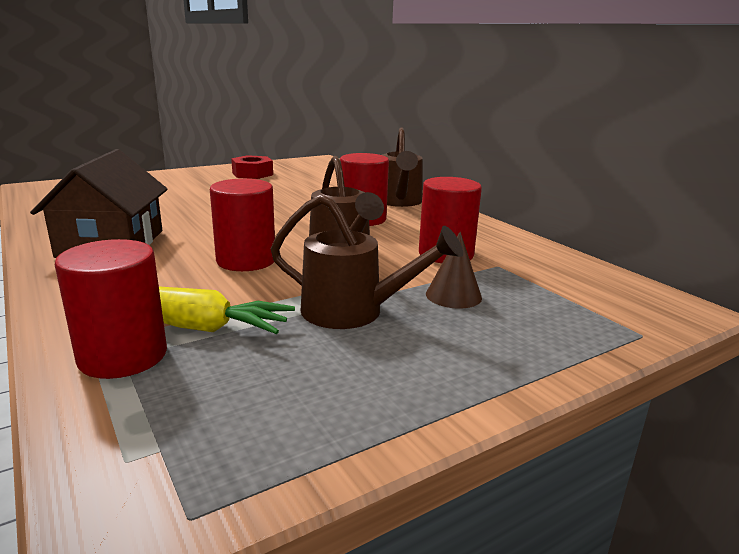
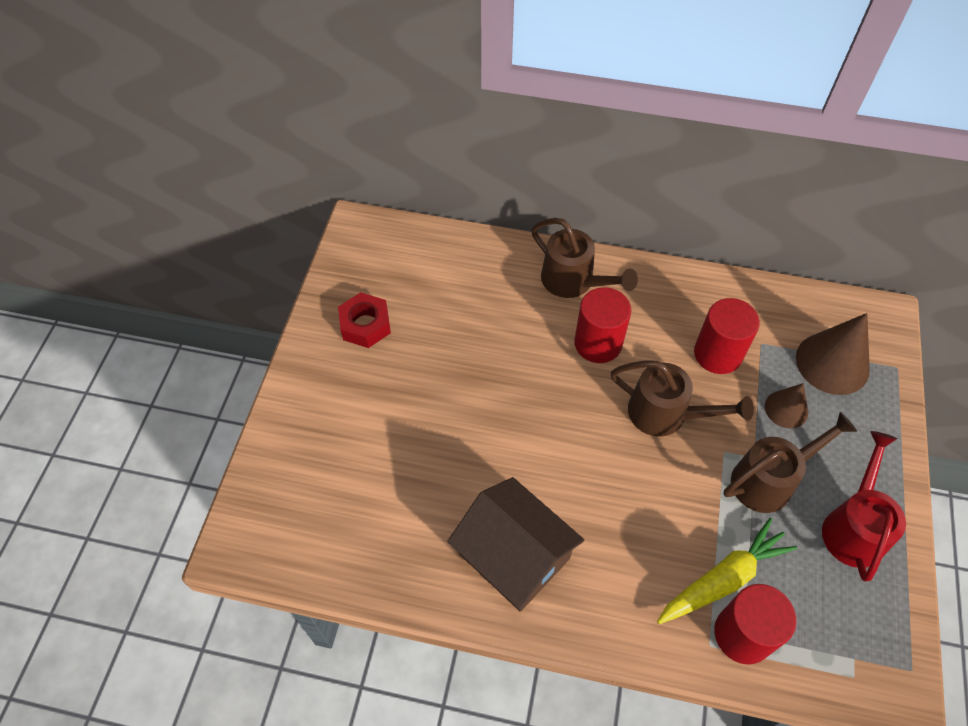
camera: 45 degrees left, 35 degrees up
red cylinder [210,179,275,271] -> none
none -> brown cone [796,313,870,395]
none -> red watering can [822,431,906,582]

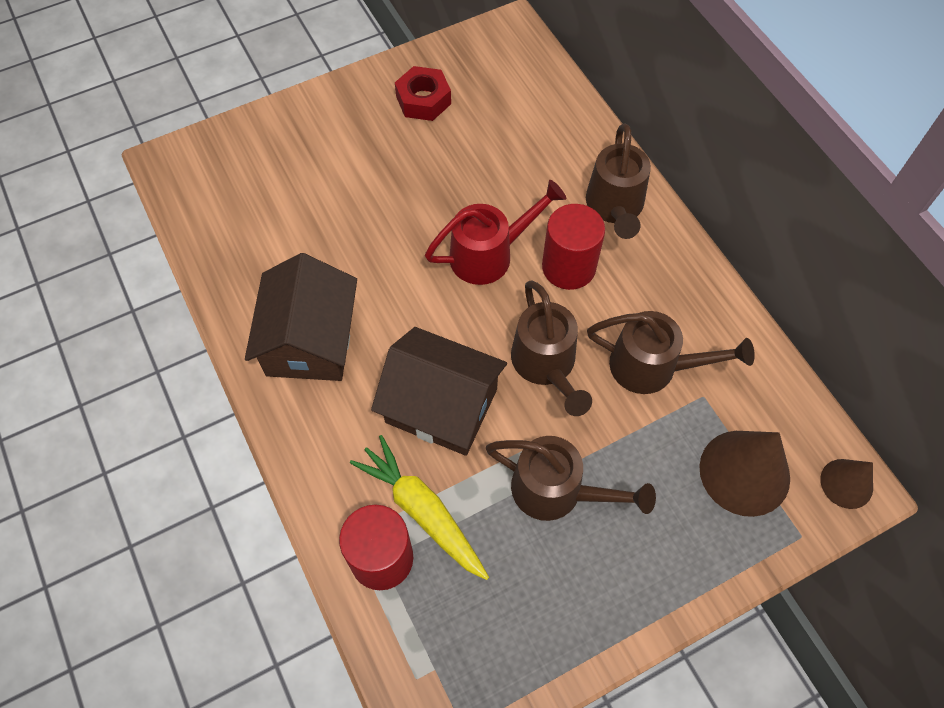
camera: 50 degrees right, 5 degrees up
yellow carrot [657,518,797,624] -> yellow carrot turned 150 degrees counterclockwise [350,435,489,580]
red cylinder [694,298,760,374] -> brown watering can [587,311,755,394]
brown cone [765,383,808,428] -> brown cone moved to [820,459,873,509]
red watering can [822,431,906,582] -> red watering can moved to [425,180,566,285]
none -> brown house [371,327,507,456]

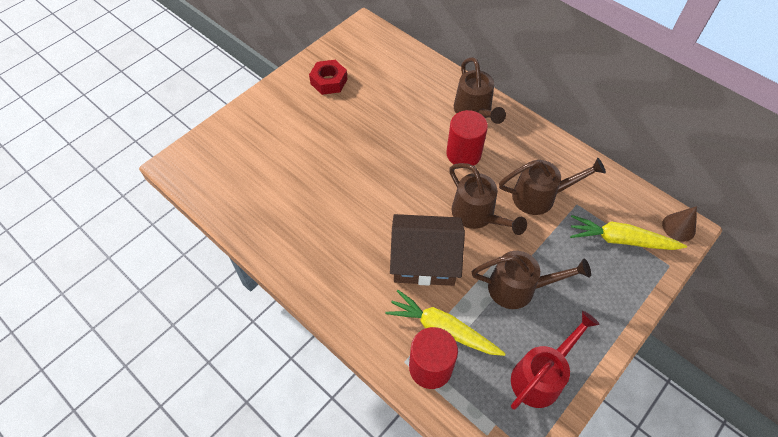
camera: 20 degrees left, 5 degrees down
brown house [245,253,357,381] -> none
red watering can [425,180,566,285] -> red watering can moved to [511,311,600,410]
brown cone [699,431,790,517] -> yellow carrot [570,215,687,250]

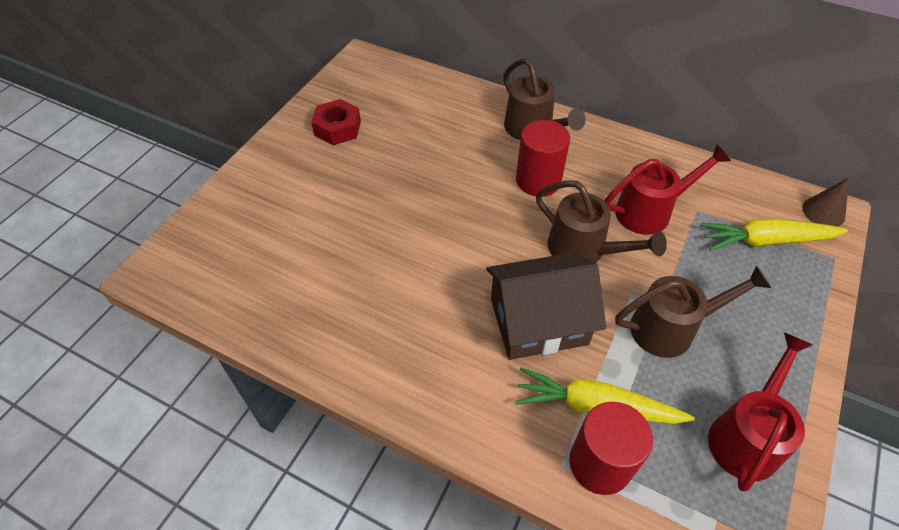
camera: 15 degrees left, 5 degrees down
brown watering can [499,158,606,215] -> red watering can [605,144,731,235]

